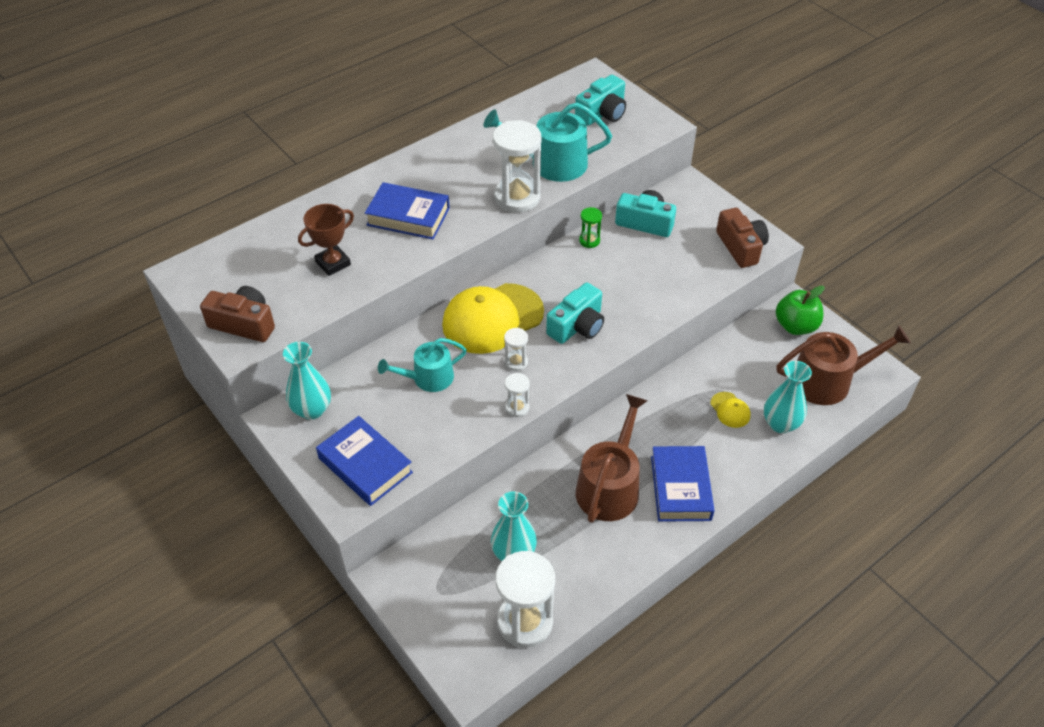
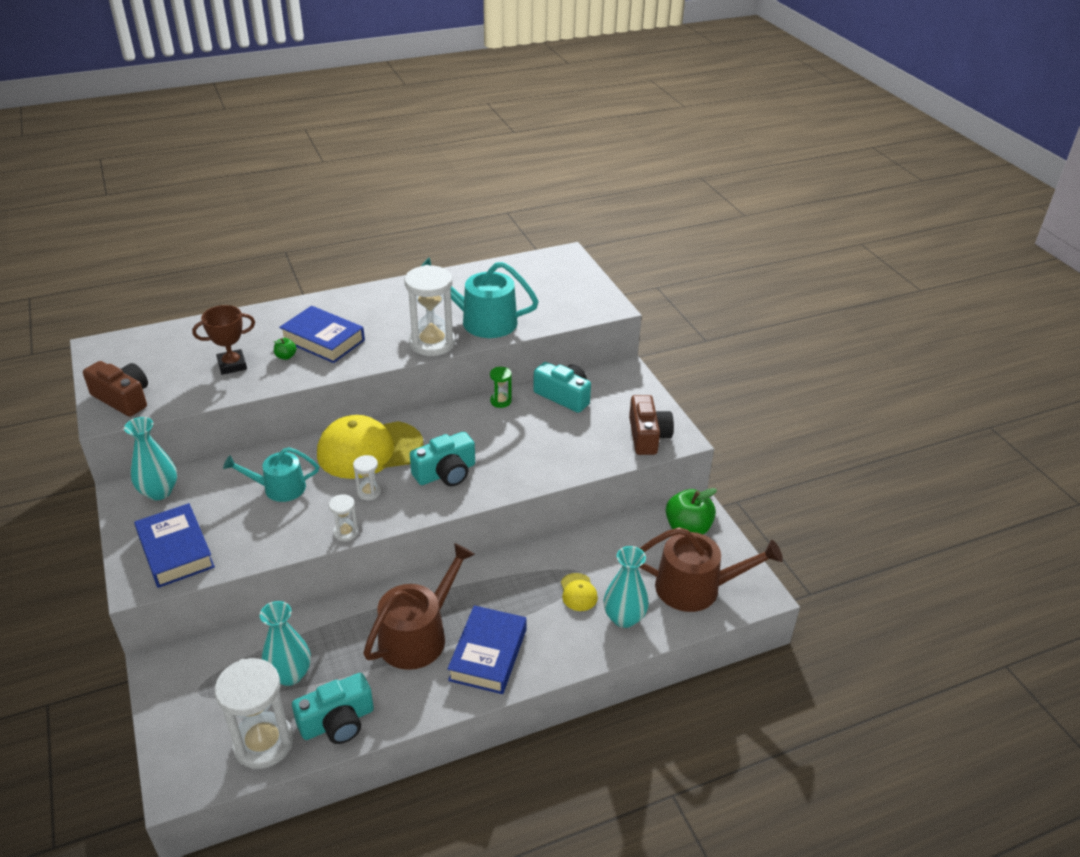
camera: 15 degrees right, 10 degrees down
turquoise camera [575,75,626,126] -> turquoise camera moved to [292,673,374,744]
none -> green apple [274,338,296,360]

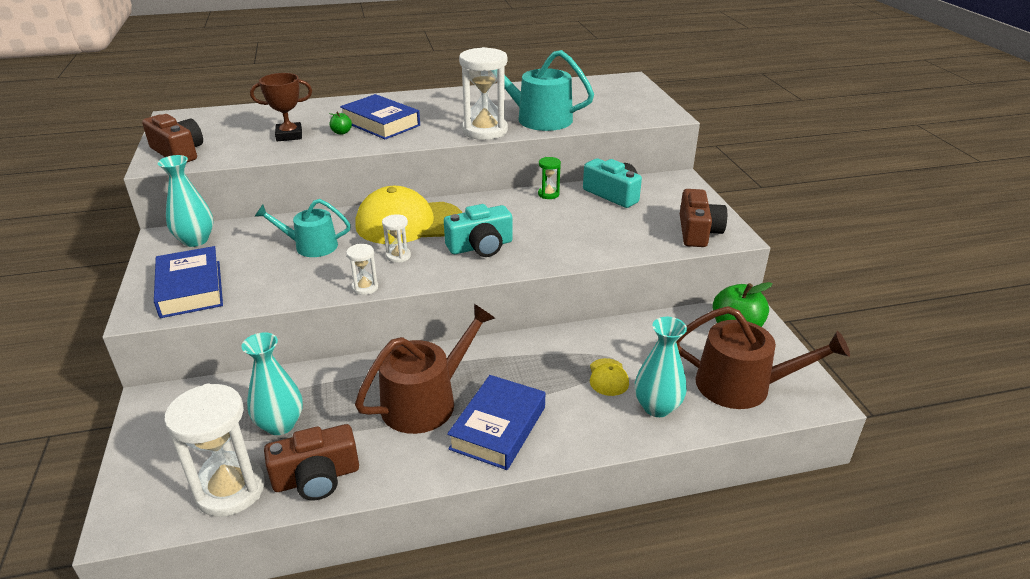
camera: 10 degrees right, 5 degrees down
turquoise camera [292,673,374,744] -> brown camera [264,424,359,500]

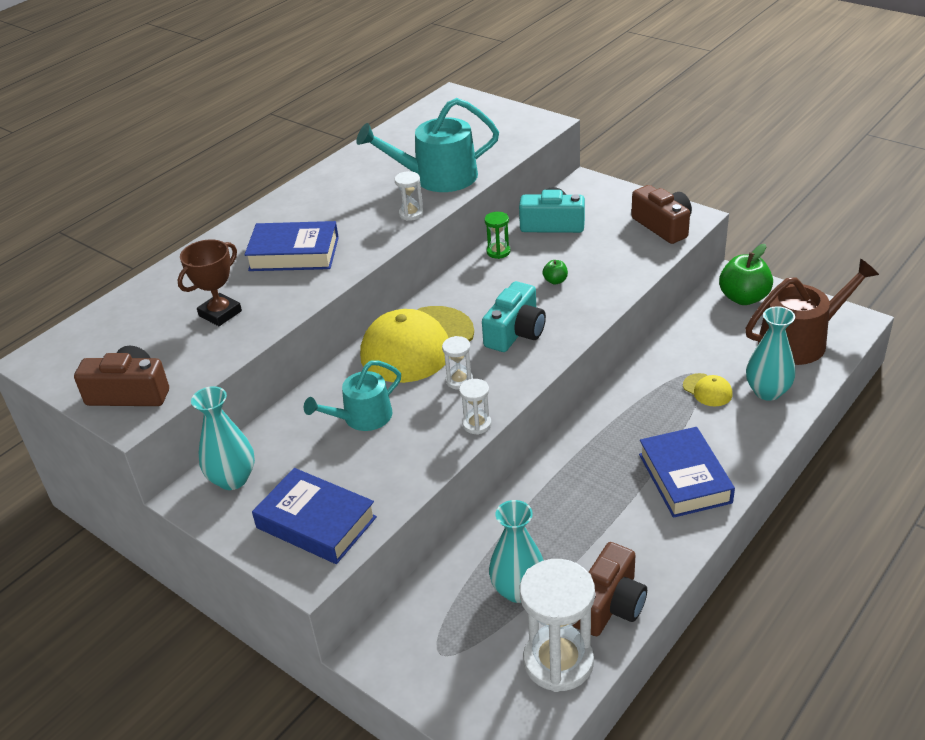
camera: 35 degrees left, 5 degrees up
green apple [329,112,352,135] -> green apple moved to [542,260,568,284]
brown watering can [355,304,495,434] -> none
white hourglass [459,47,508,140] -> white hourglass [395,171,424,221], size x0.47

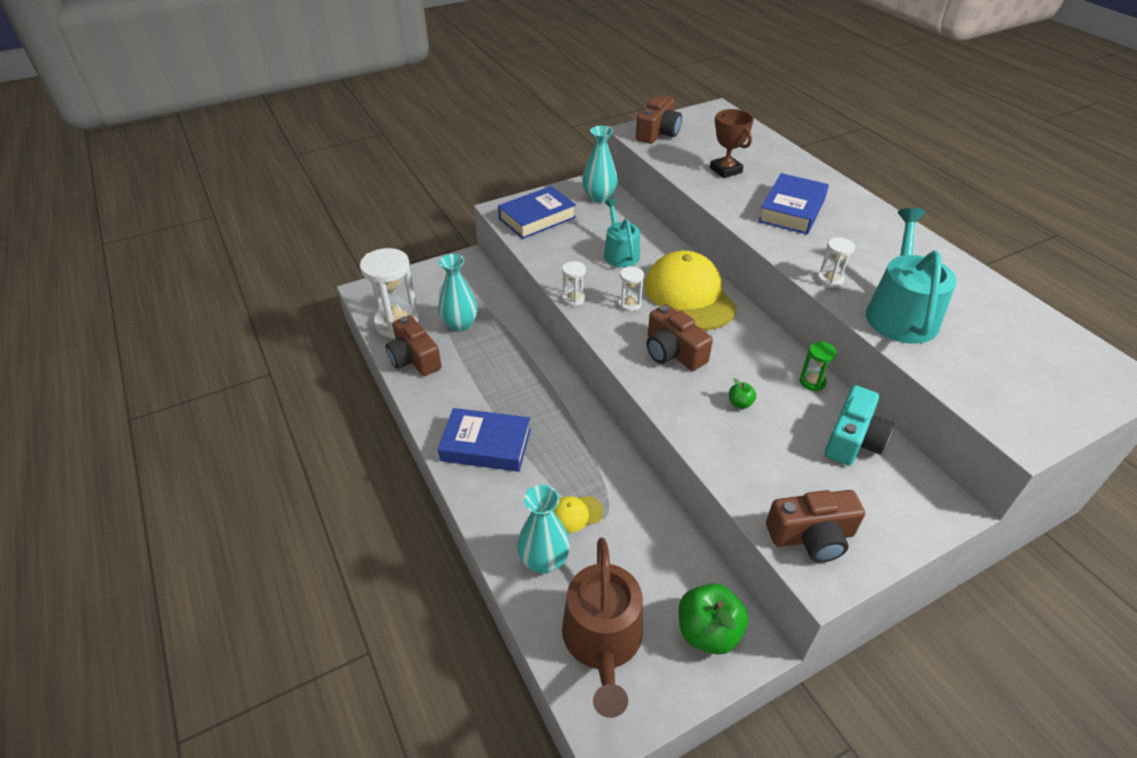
camera: 110 degrees right, 5 degrees up
turquoise camera [482,281,546,352] -> brown camera [646,304,713,371]

